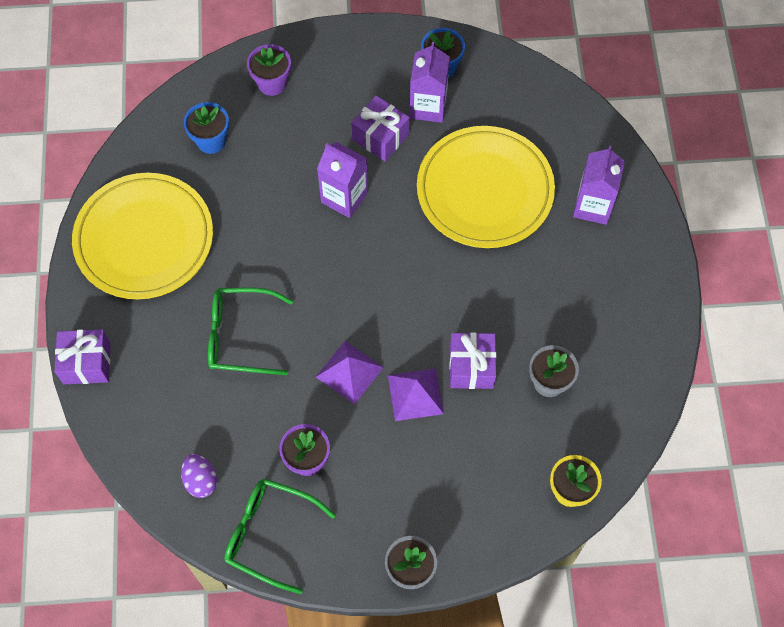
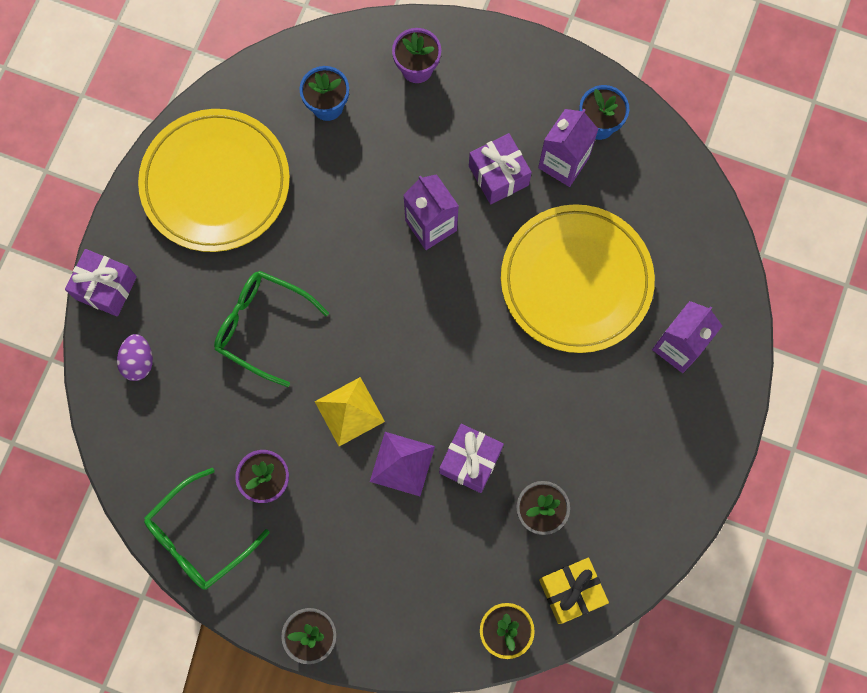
camera: 25 degrees right, 10 degrees up
purple egg [181,454,217,498] -> purple egg moved to [117,334,153,381]
green glasses [224,478,336,594] -> green glasses turned 90 degrees counterclockwise [144,468,269,590]
purple pyramid [316,341,384,404] -> yellow pyramid [315,377,385,446]
none -> yellow gift [539,558,609,624]

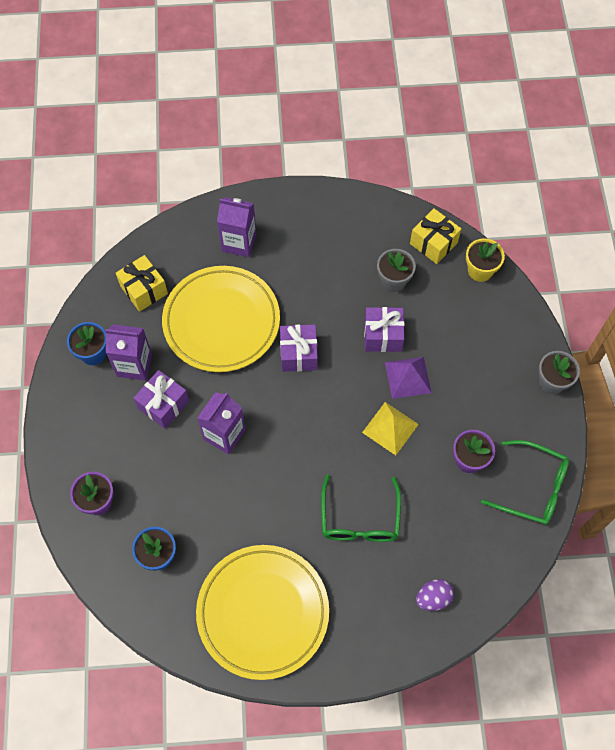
camera: 115 degrees left, 10 degrees down
purple gift [65,249,137,317] -> purple gift moved to [280,324,318,372]
none -> yellow gift [116,255,168,312]

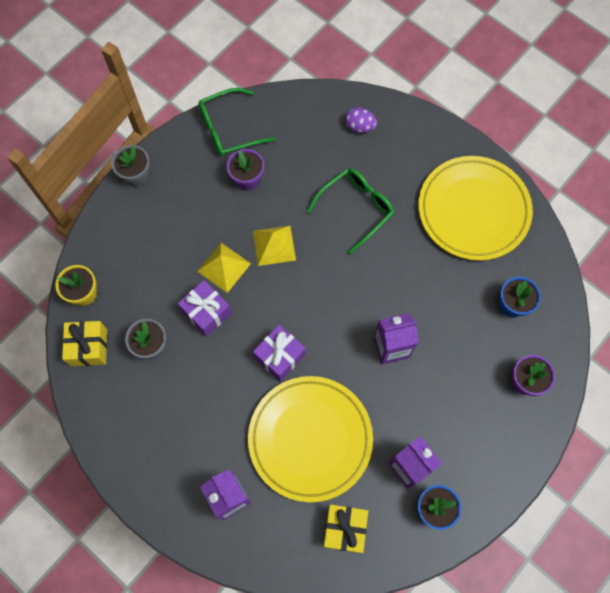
camera: 135 degrees left, 5 degrees up
purple gift [134,370,189,429] -> none
purple pyramid [385,357,432,399] -> yellow pyramid [197,243,251,293]
green glasses [481,440,569,525] -> green glasses turned 90 degrees counterclockwise [198,88,275,156]

